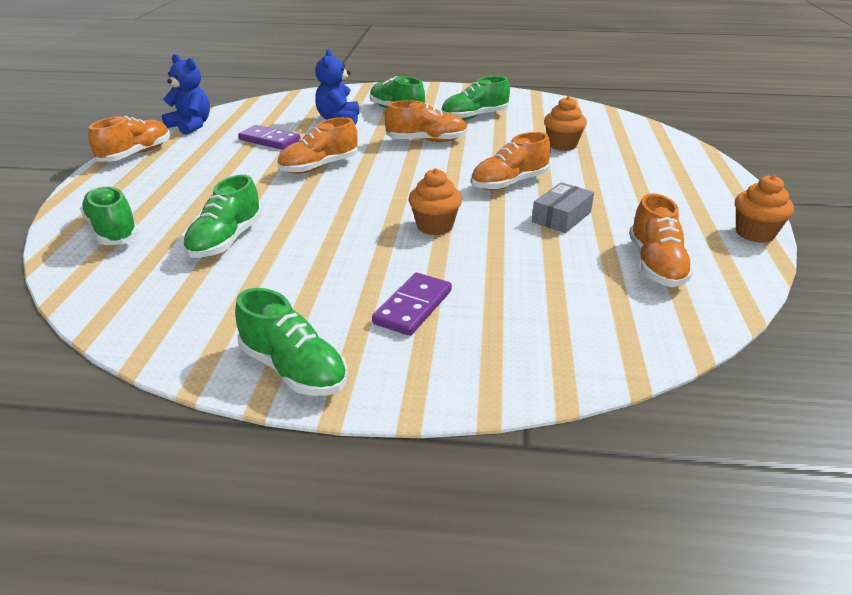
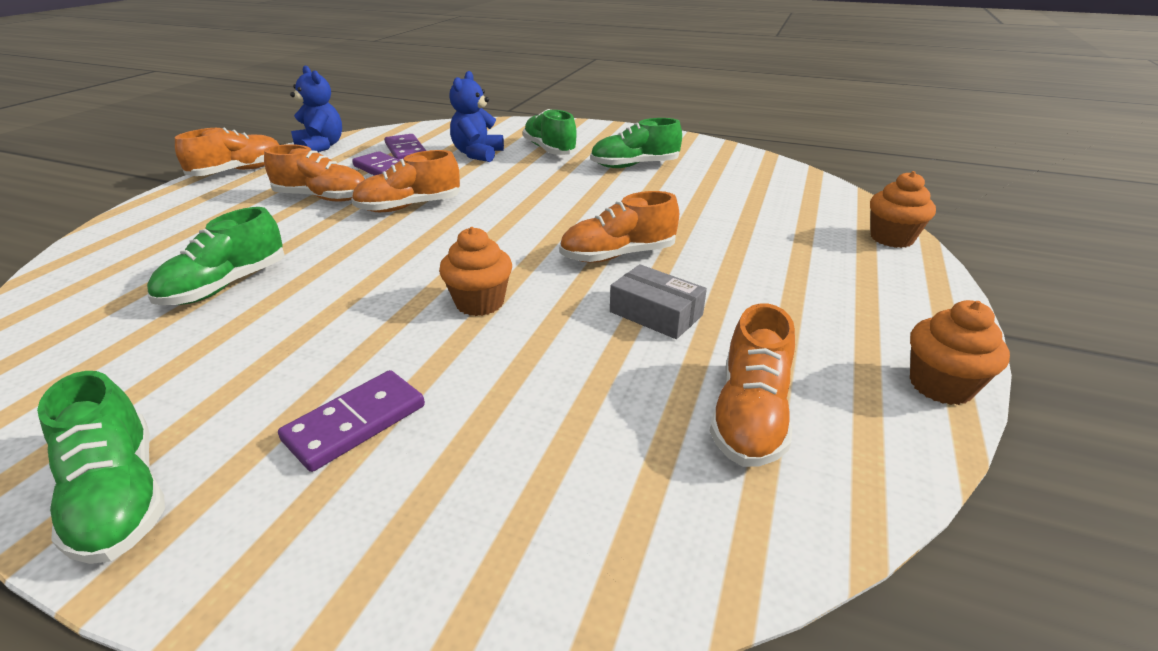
camera: 15 degrees right, 0 degrees up
green shoe [80,186,139,245] -> none
orange shoe [385,100,468,142] -> orange shoe moved to [264,144,365,201]
grey box [532,182,594,233] -> grey box turned 75 degrees clockwise [610,264,707,339]
orange cupcake [544,96,587,151] -> orange cupcake moved to [870,171,936,248]
none -> purple domino [385,134,426,160]

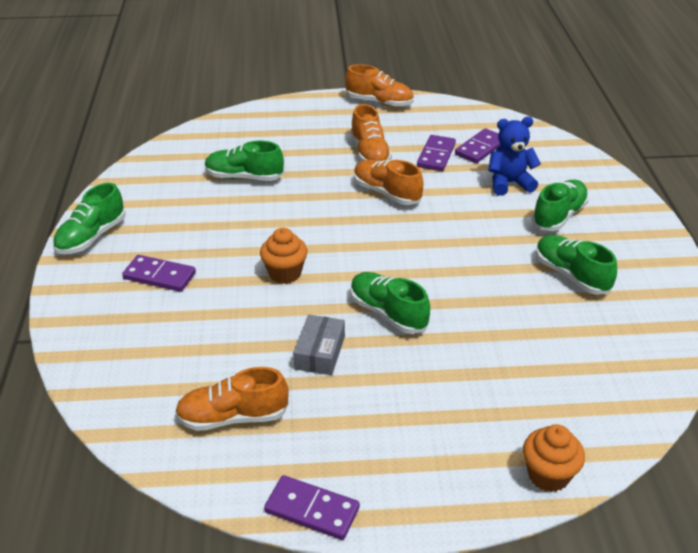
camera: 65 degrees right, 5 degrees up
blue teddy bear [290,65,342,152] -> none
orange shoe [559,191,679,263] -> green shoe [351,272,430,334]
orange cupcake [910,300,1010,405] -> purple domino [264,475,360,540]

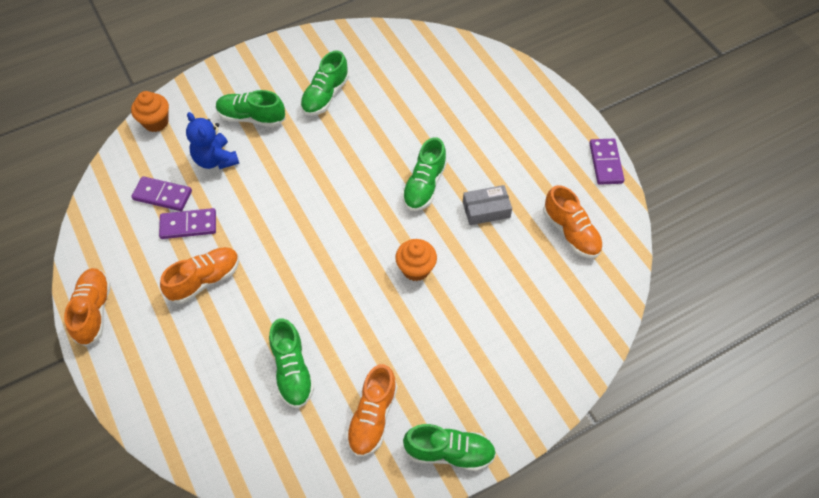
camera: 115 degrees left, 20 degrees up
purple domino [122,255,196,292] -> none
orange shoe [354,160,423,205] -> orange shoe moved to [346,364,398,457]
orange cupcake [523,424,585,492] -> orange cupcake moved to [131,91,169,132]

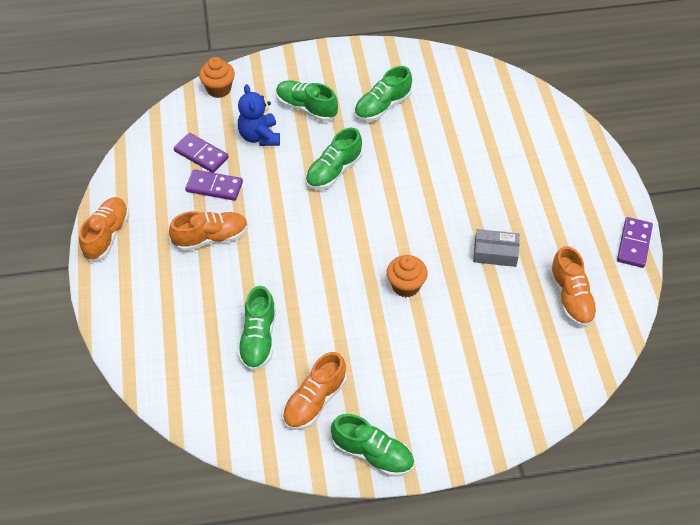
camera: 20 degrees right, 5 degrees down
green shoe [402,137,447,211] -> green shoe moved to [306,128,363,190]

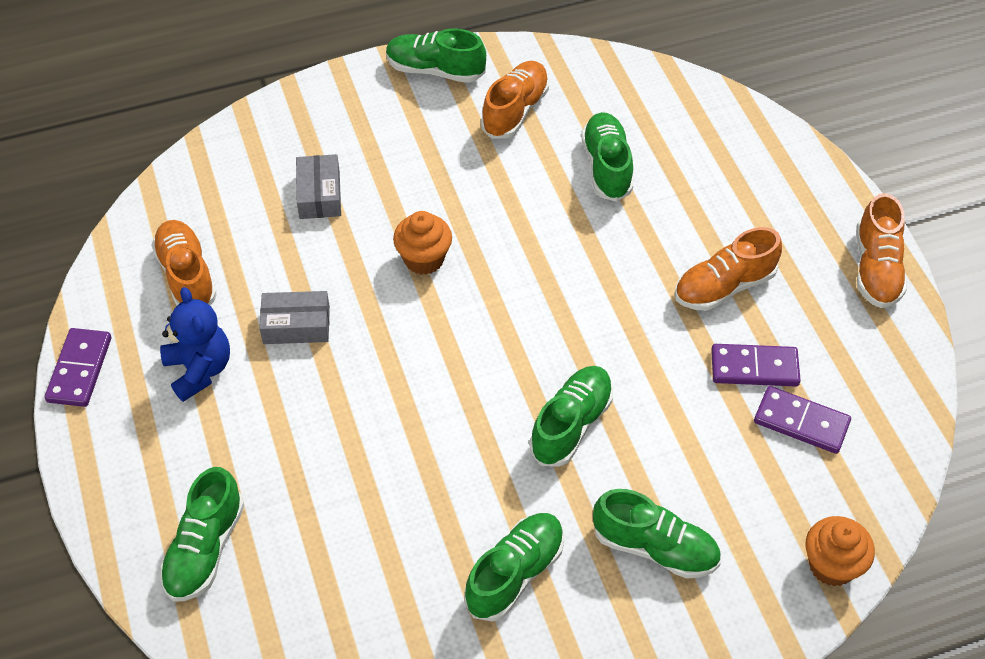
camera: 170 degrees right, 0 degrees up
blue teddy bear [238,84,280,146] -> blue teddy bear moved to [160,287,230,402]
none -> green shoe [160,467,244,601]
none -> grey box [296,154,341,219]

